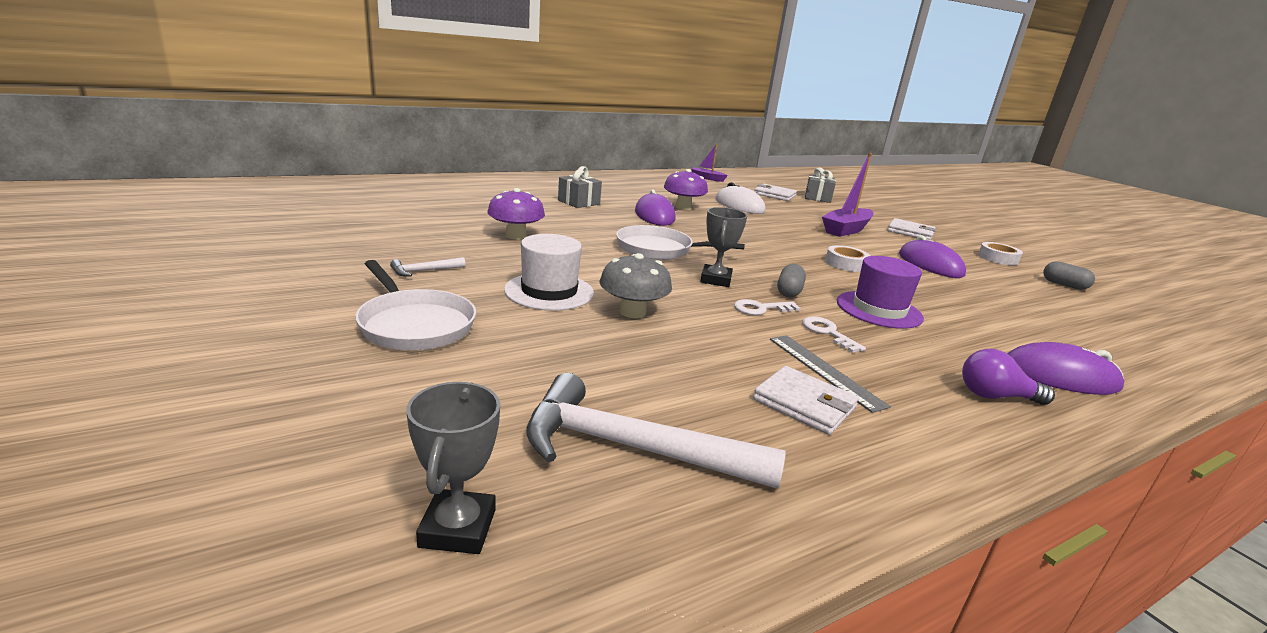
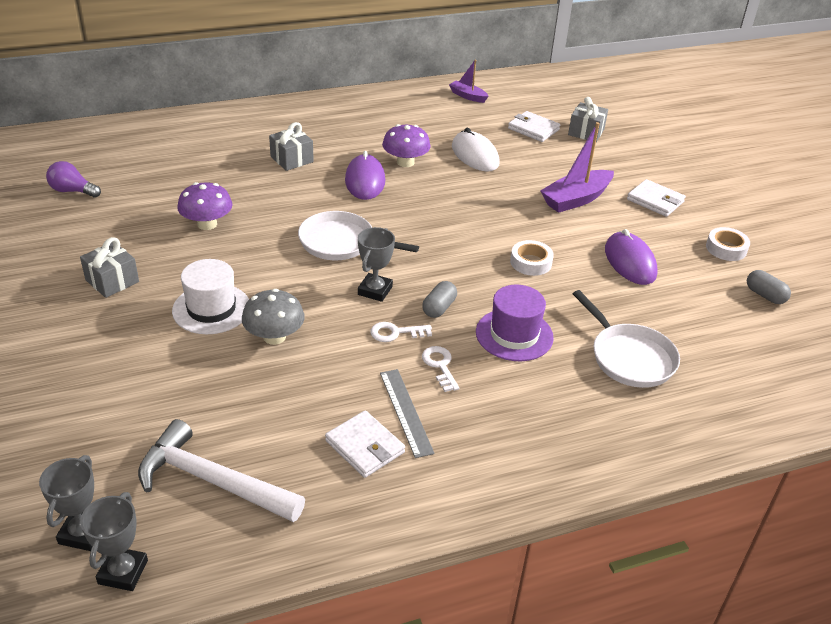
camera: 10 degrees right, 15 degrees up
white pan [355,260,476,350] -> white pan moved to [573,290,680,388]
white hammer [390,257,466,277] -> grey gift [80,237,139,298]
purple light bulb [962,349,1055,405] -> purple light bulb moved to [46,161,101,198]
purple mouse [1007,342,1124,395] -> none
none -> grey trophy [80,492,148,591]

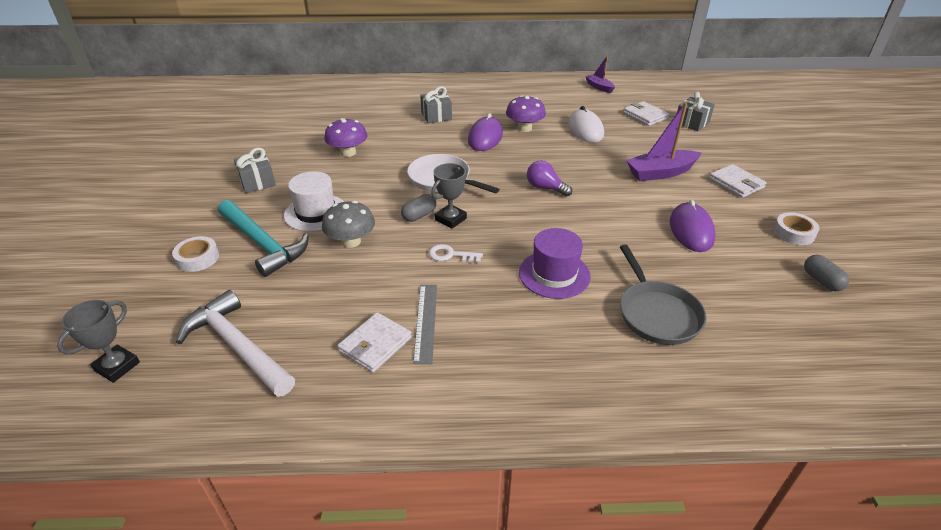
camera: 20 degrees right, 0 degrees up
purple light bulb [46,161,101,198] -> purple light bulb moved to [527,160,572,197]
grey trophy [80,492,148,591] -> none
white wallet [325,410,405,478] -> white wallet turned 60 degrees clockwise [337,312,412,373]
grey capsule [422,281,457,318] -> grey capsule moved to [401,194,437,222]
white key [422,346,459,392] -> none
white tape [510,240,554,276] -> white tape moved to [172,236,219,272]
white pan [573,290,680,388] -> grey pan [620,245,706,345]
none -> turquoise hammer [218,200,309,277]

